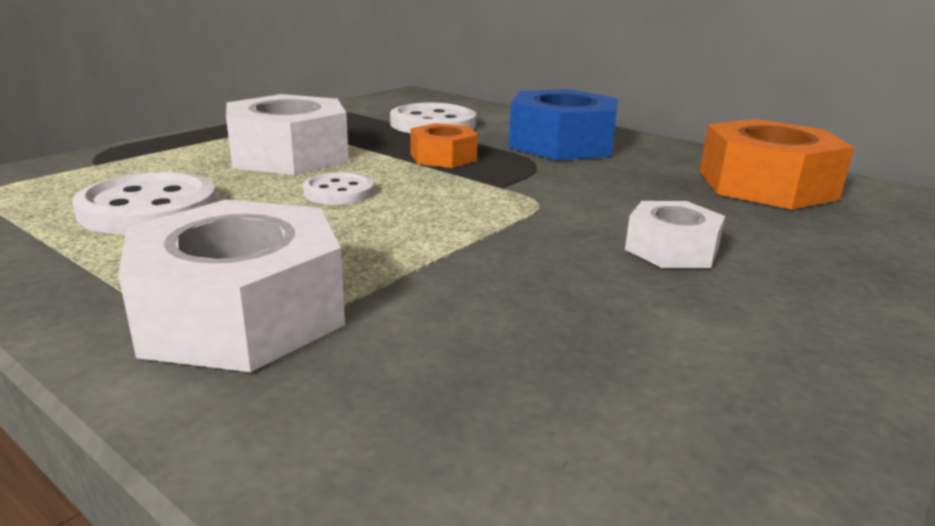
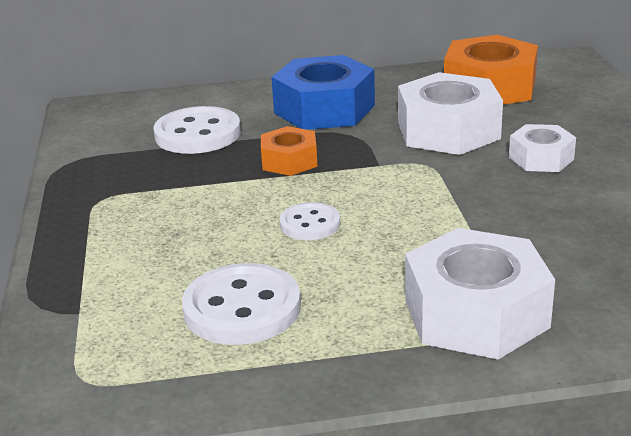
camera: 45 degrees left, 5 degrees up
white nut [226,94,349,175] -> white nut moved to [398,72,503,155]

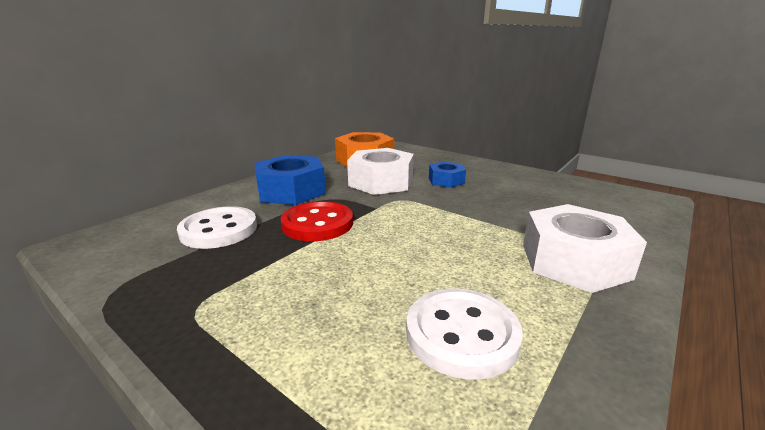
camera: 45 degrees left, 5 degrees down
orange nut [261,126,317,176] -> red button [281,201,353,241]
white button [279,202,340,240] -> none
white nut [509,124,576,172] -> blue nut [429,161,466,188]

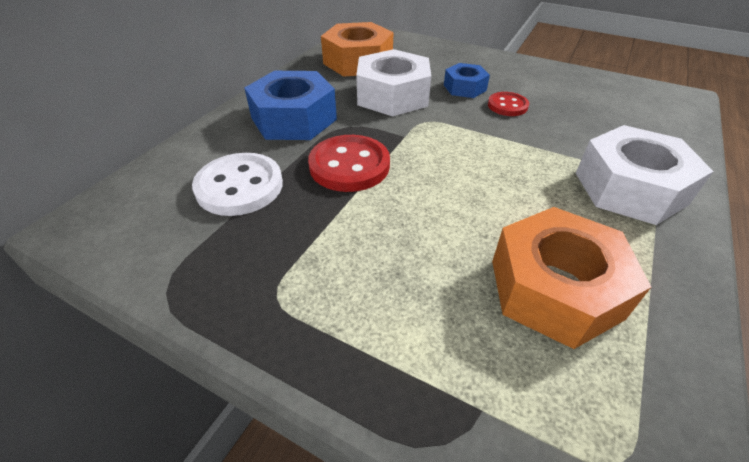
camera: 10 degrees left, 20 degrees up
white button [406,289,523,380] -> orange nut [492,207,651,349]
none -> red button [488,92,529,116]

